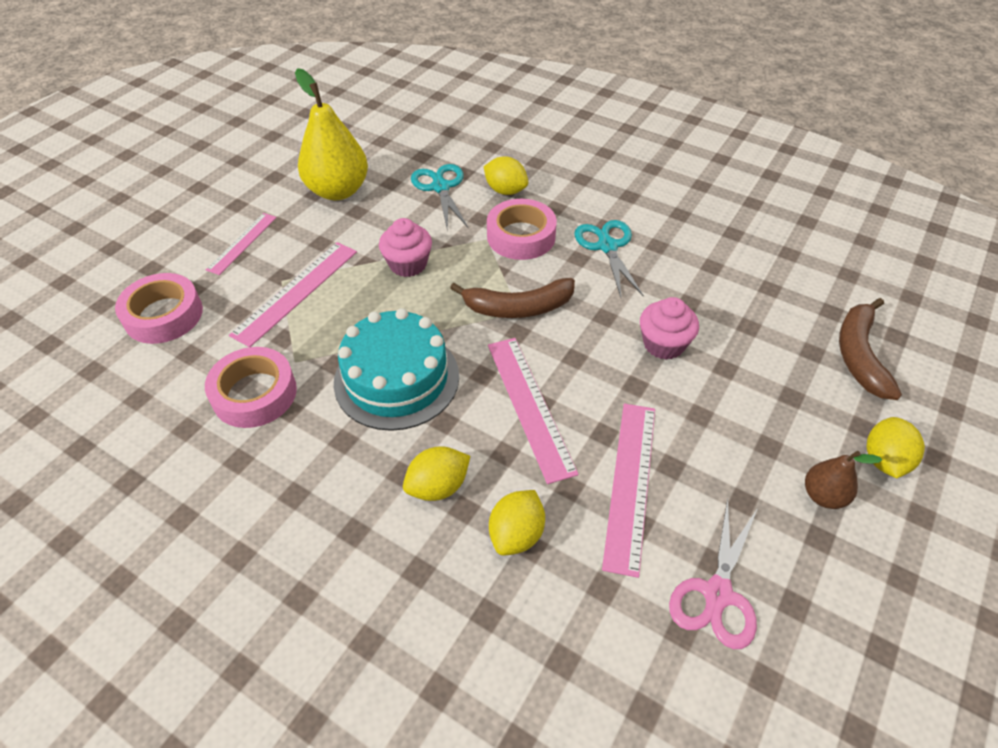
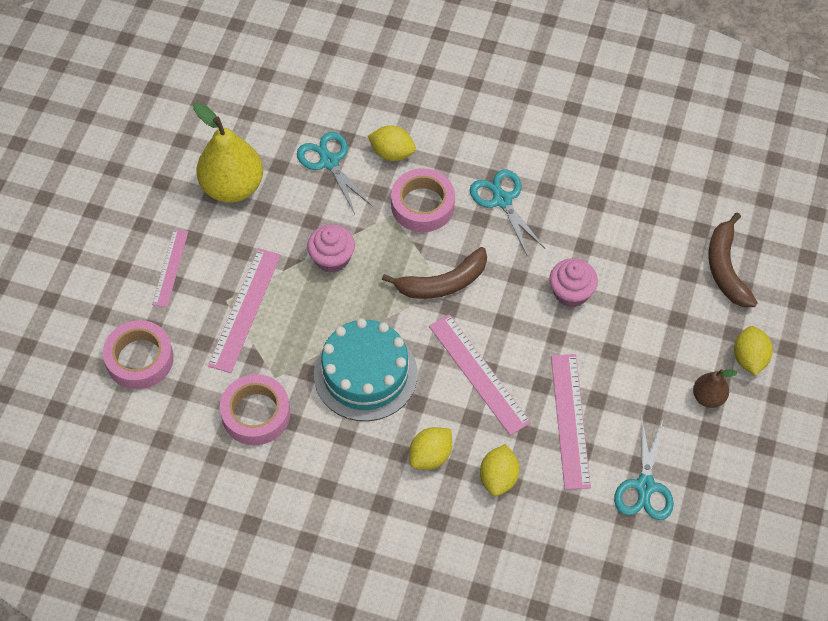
camera: 15 degrees left, 10 degrees up
pink scissors [669,498,758,649] -> turquoise scissors [614,416,674,520]

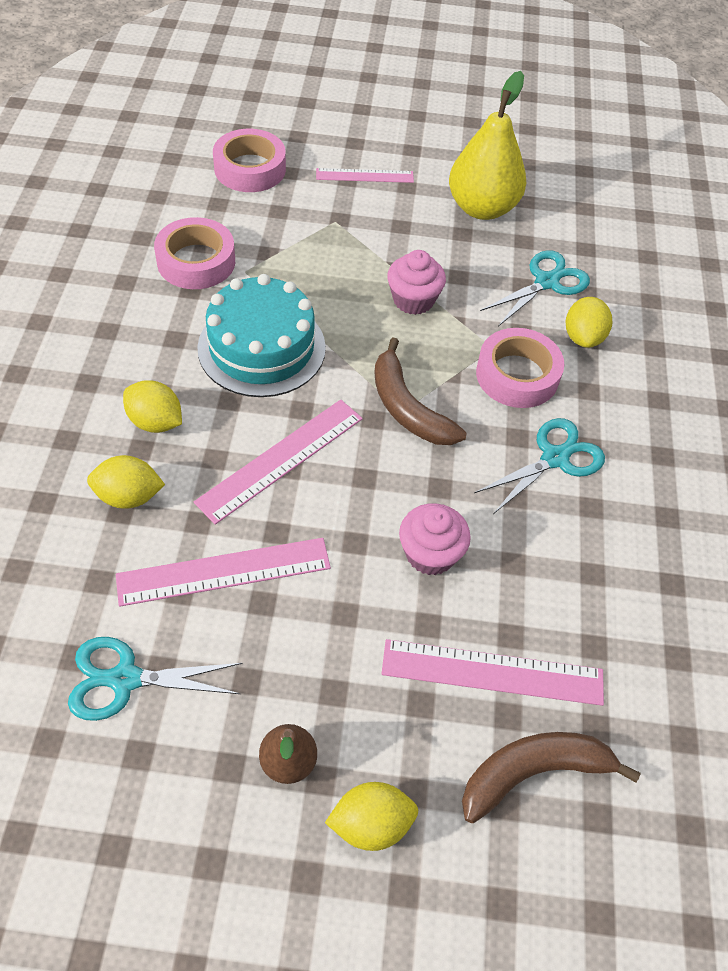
camera: 75 degrees right, 5 degrees down
pink ruler [208,248,281,373] -> pink ruler moved to [382,639,604,706]

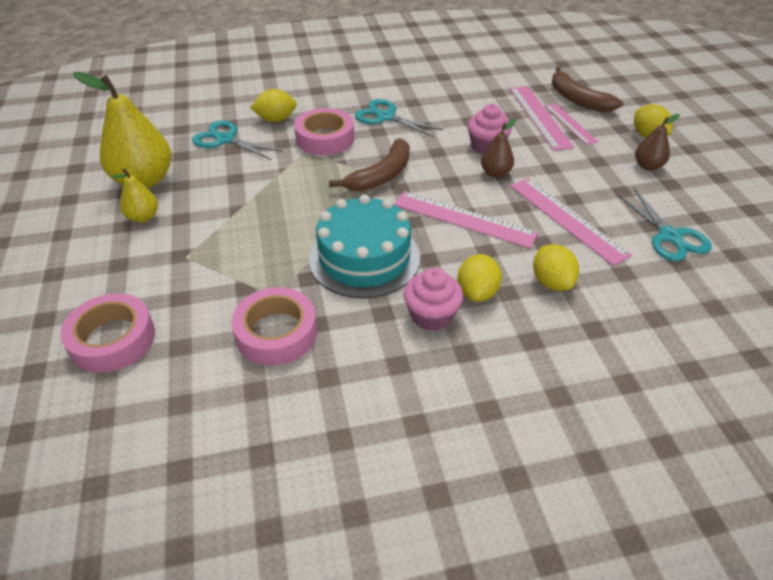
camera: 105 degrees left, 10 degrees down
pink ruler [316,168,414,183] -> pink ruler moved to [545,103,598,145]
pink cupcake [387,250,446,315] -> pink cupcake moved to [404,268,463,331]
none -> yellow pear [111,168,158,223]
none -> brown pear [481,119,516,178]

